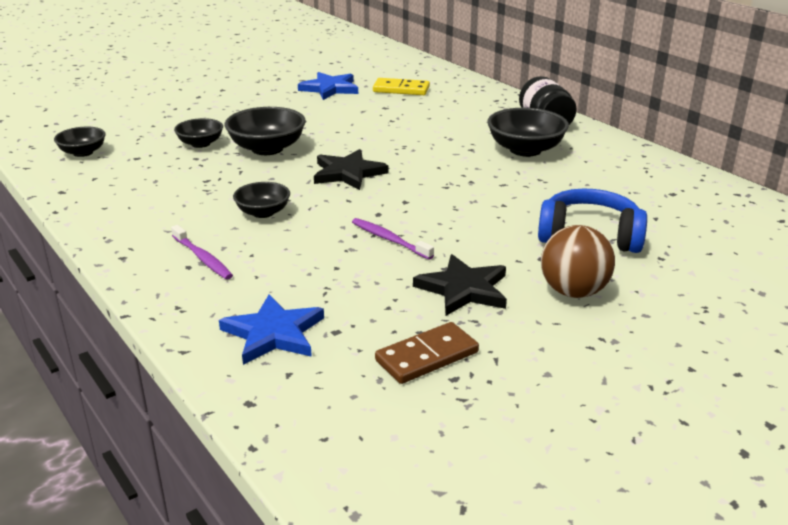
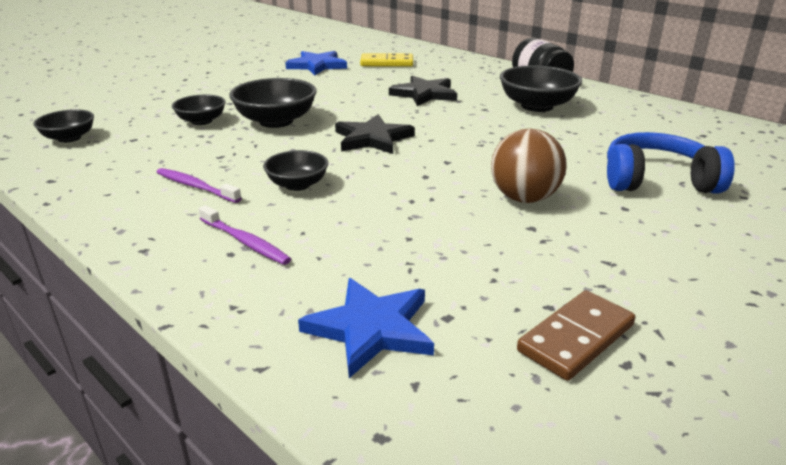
camera: 10 degrees left, 0 degrees up
purple toothbrush [352,218,434,260] -> purple toothbrush moved to [156,168,242,203]
black star [413,254,507,316] -> black star moved to [389,76,457,106]
brown ball [541,225,615,298] -> brown ball moved to [491,129,567,203]

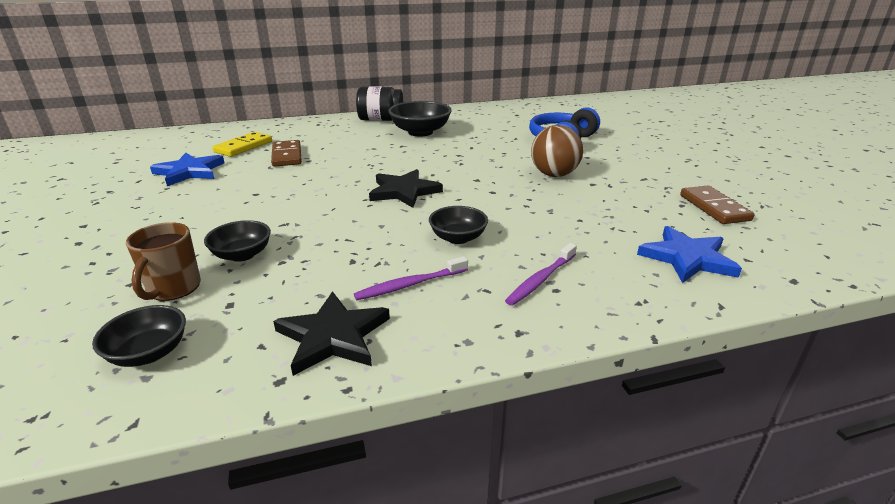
camera: 60 degrees left, 0 degrees up
purple toothbrush [198,205,291,265] -> purple toothbrush turned 150 degrees clockwise [505,243,577,306]
black bowl [229,78,317,128] -> none
black star [389,76,457,106] -> black star moved to [273,291,390,376]
none -> brown mug [126,222,201,301]
none -> brown domino [271,140,302,167]

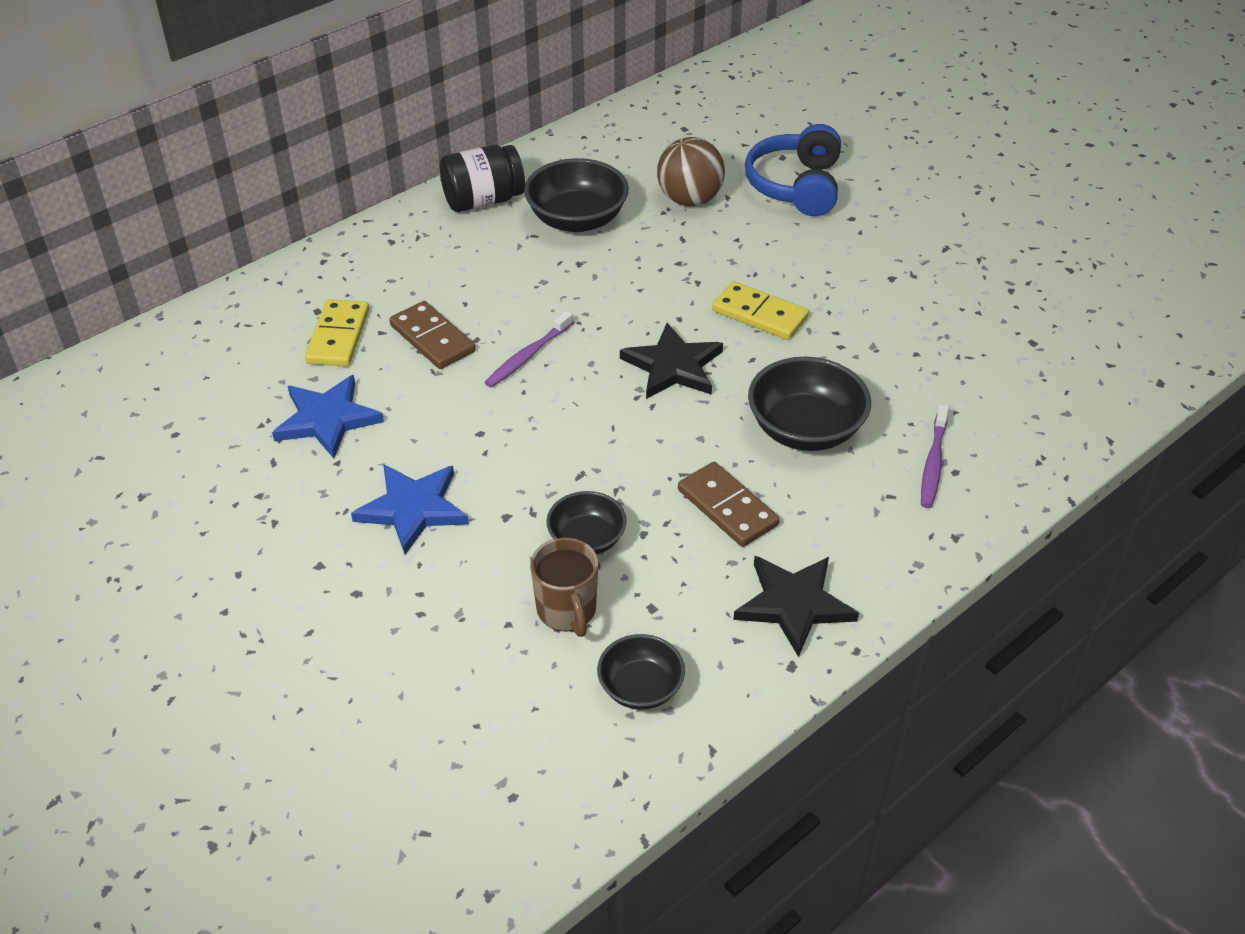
camera: 25 degrees left, 15 degrees up
purple toothbrush [354,256,468,300] -> purple toothbrush moved to [484,311,573,388]
black bowl [429,206,488,244] -> black bowl [748,357,871,451], size x1.64
brown ball [531,125,583,177] -> brown ball moved to [657,137,725,206]
blue star [637,226,742,283] -> blue star moved to [351,464,469,555]
brown domino [680,186,754,224] -> brown domino moved to [678,462,780,547]
none -> yellow domino [712,281,809,340]

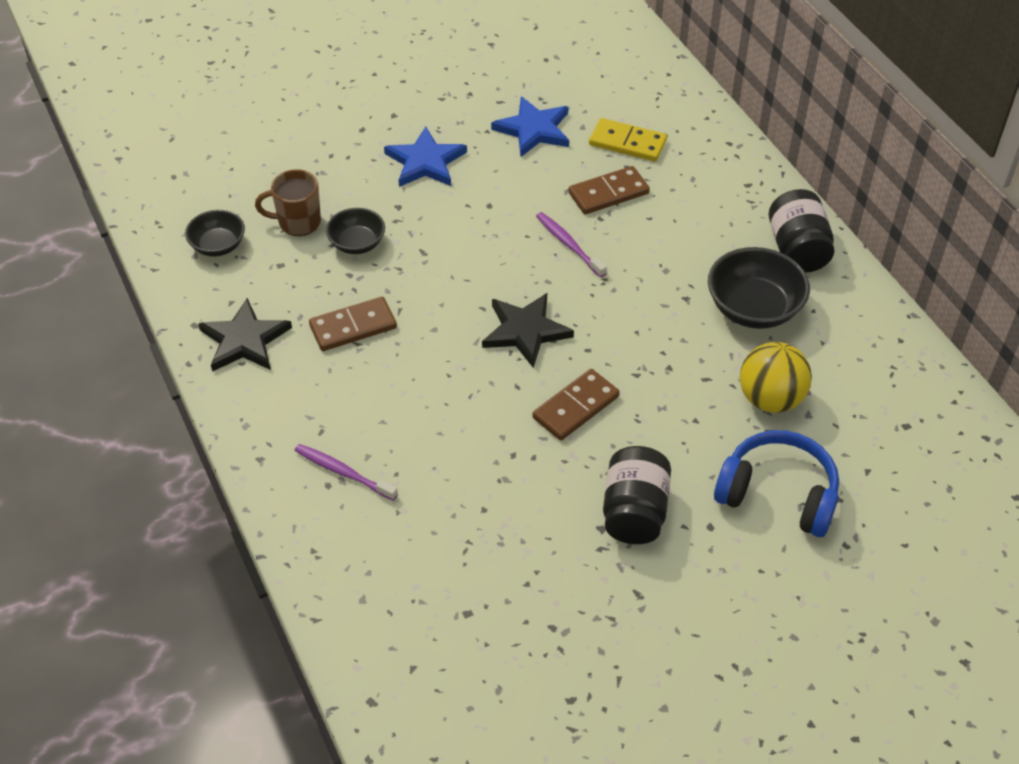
camera: 105 degrees right, 5 degrees up
brown ball [657,137,725,206] -> yellow ball [740,342,812,413]
yellow domino [712,281,809,340] -> brown domino [533,369,620,441]
black bowl [748,357,871,451] -> none
none -> black jar [603,446,671,544]

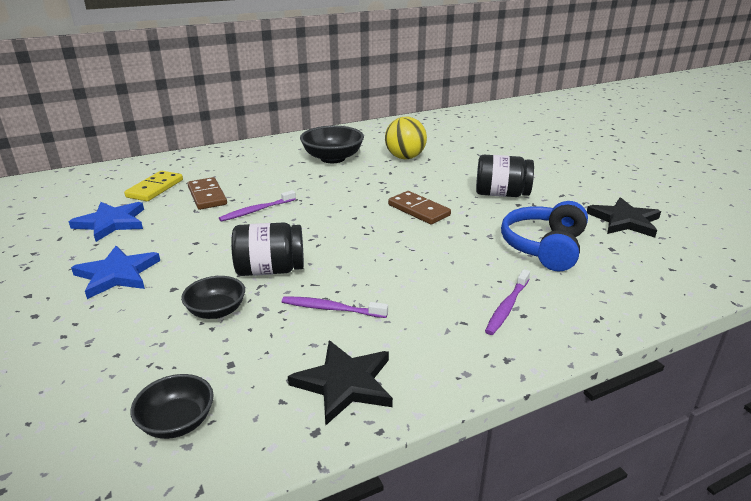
camera: 90 degrees left, 20 degrees down
brown mug [255,169,321,236] -> none
brown domino [309,297,397,351] -> purple toothbrush [282,296,388,318]
black star [482,293,574,368] -> black star moved to [587,197,661,238]
blue headphones [714,430,839,537] -> blue headphones moved to [501,201,588,272]
black jar [769,189,834,273] -> black jar moved to [231,222,304,276]

